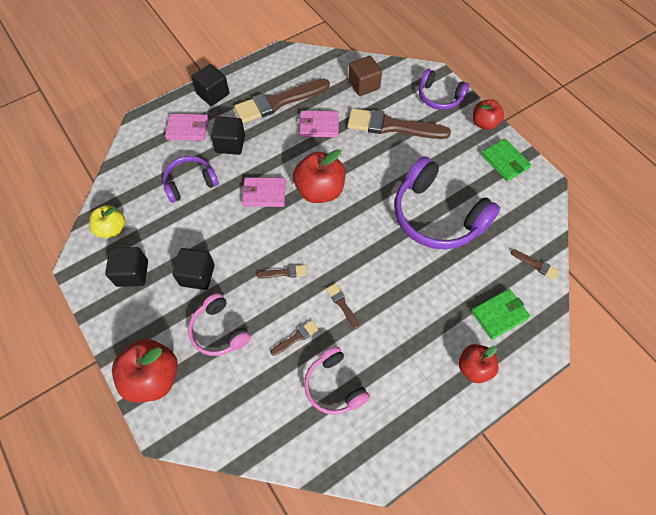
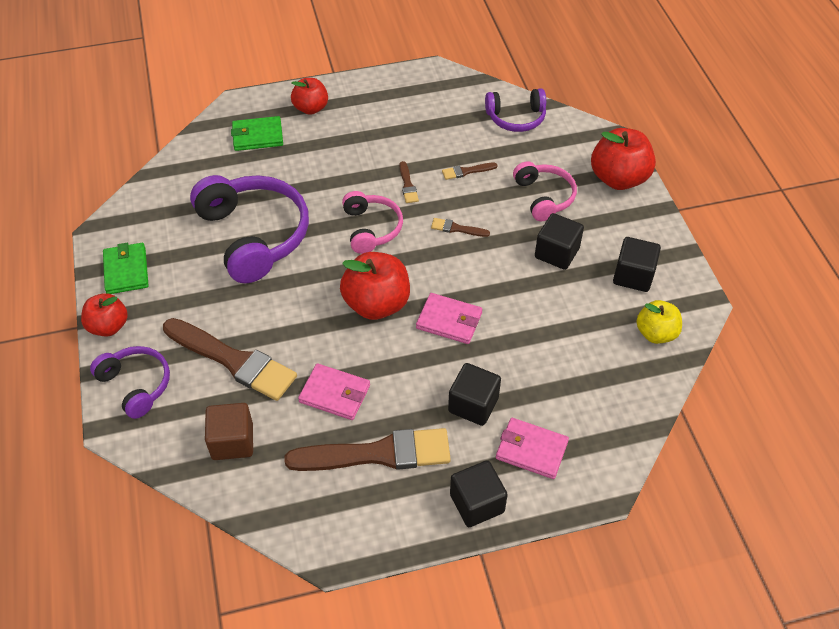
camera: 160 degrees left, 10 degrees down
purple headphones [163,156,219,203] -> purple headphones moved to [485,89,546,132]
pink headphones [304,346,370,415] -> pink headphones moved to [342,191,403,254]
brown brush [511,249,560,280] -> none

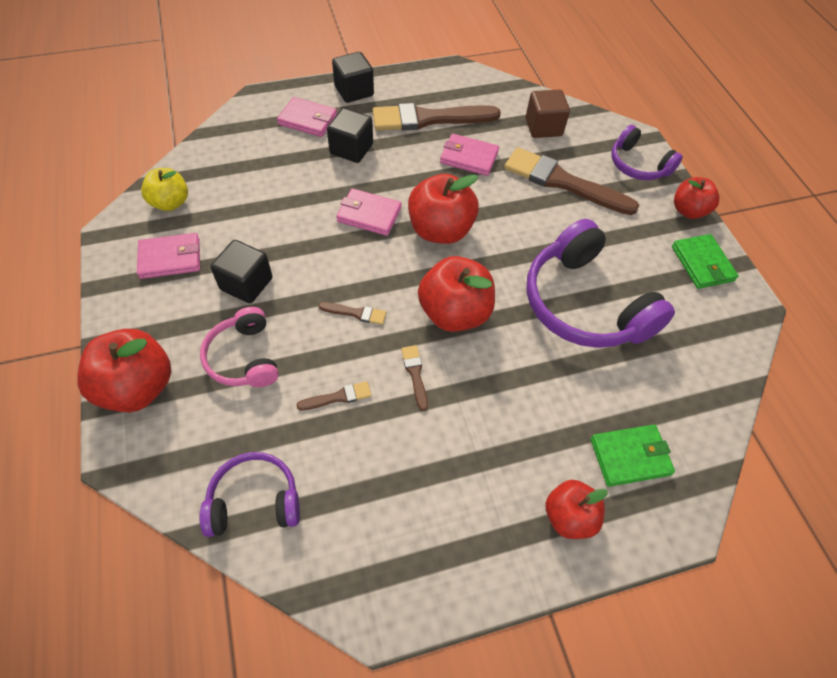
camera: 175 degrees right, 5 degrees up
pink headphones [342,191,403,254] -> red apple [418,256,495,332]
black cube [613,237,661,292] -> pink wallet [137,233,200,279]

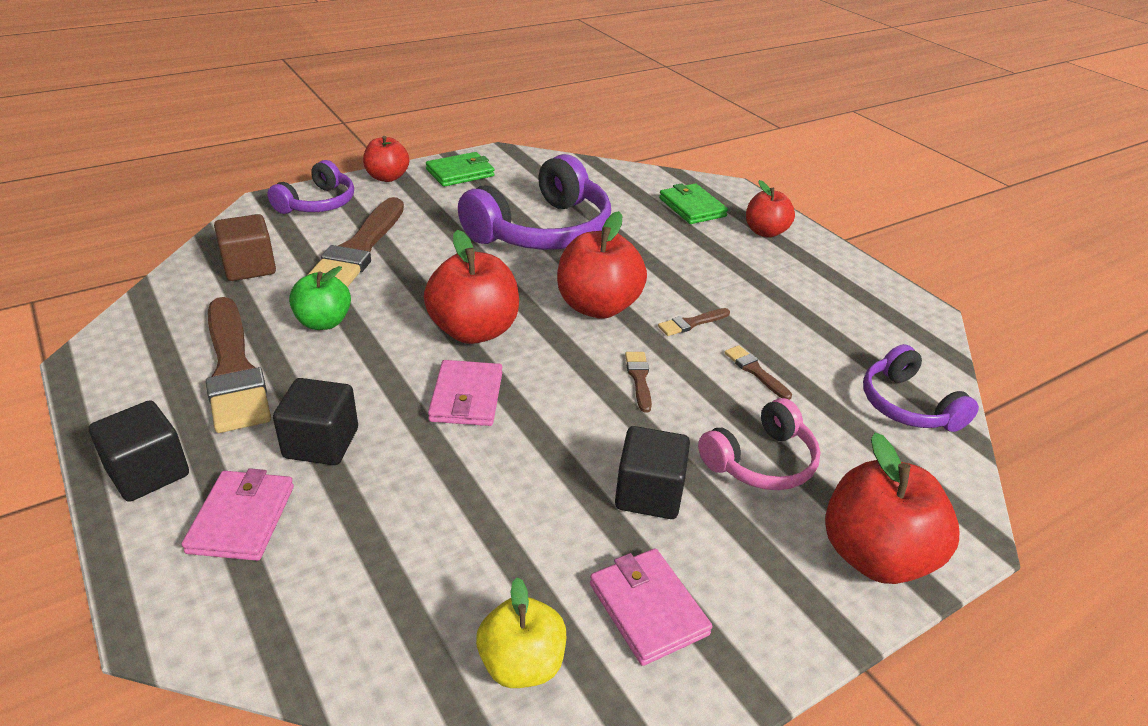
camera: 105 degrees left, 20 degrees down
pink wallet [440,134,499,176] -> green apple [289,266,351,330]

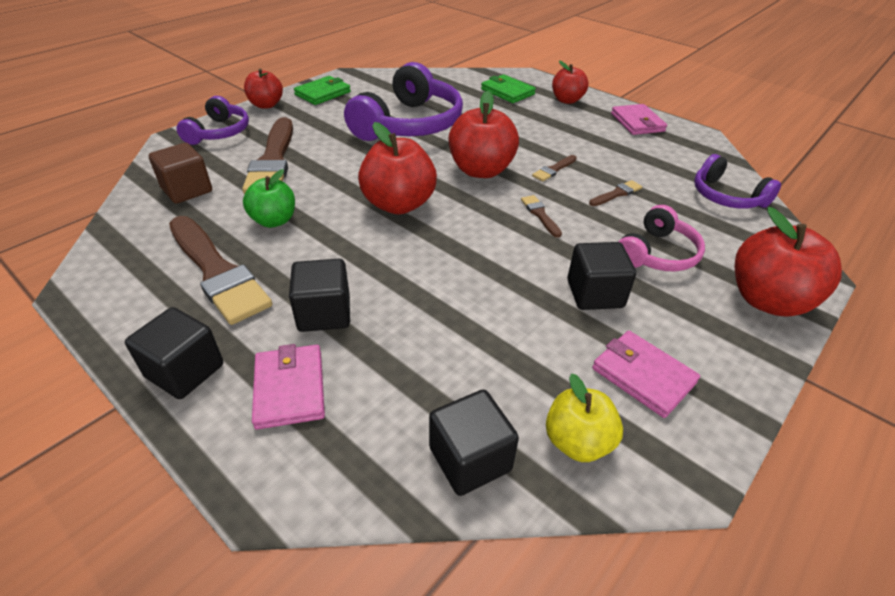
camera: 15 degrees left, 5 degrees up
pink wallet [428,360,502,426] -> pink wallet moved to [611,104,667,135]
brown brush [724,345,792,400] -> brown brush turned 105 degrees clockwise [589,180,642,206]
none -> black cube [429,390,519,496]

